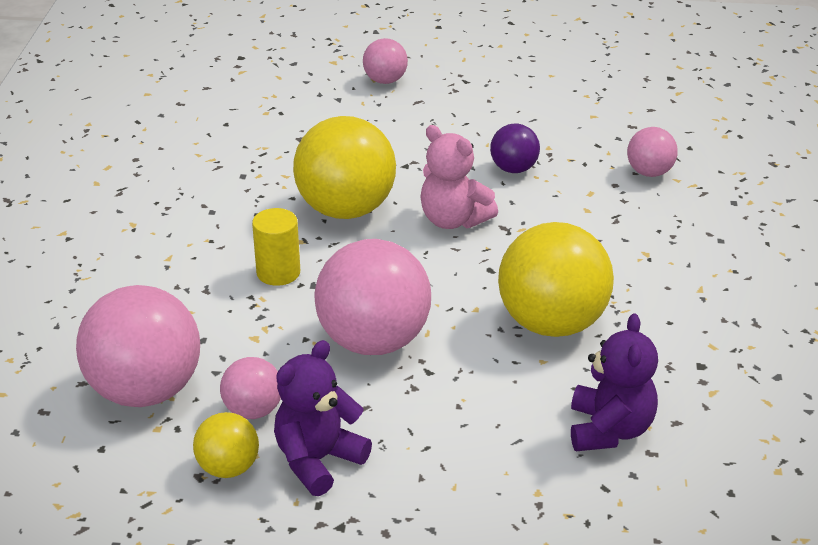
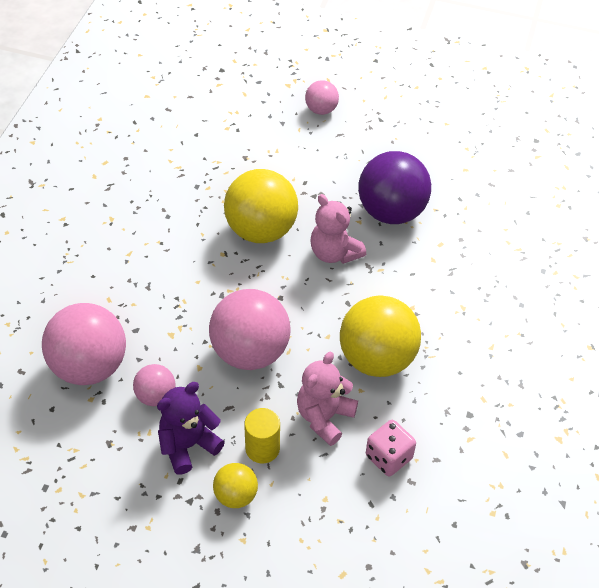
camera: 10 degrees right, 15 degrees up
yellow ball [193,412,259,478] -> yellow ball moved to [213,463,258,508]
yellow cylinder [252,208,300,286] -> yellow cylinder moved to [244,408,280,463]
purple ball [490,124,540,173] -> purple ball [358,151,431,224], size x1.97
purple teddy bear [571,313,658,451] -> pink dice [366,420,416,476]
pink ball [627,127,678,177] -> none
none -> pink teddy bear [297,352,358,446]

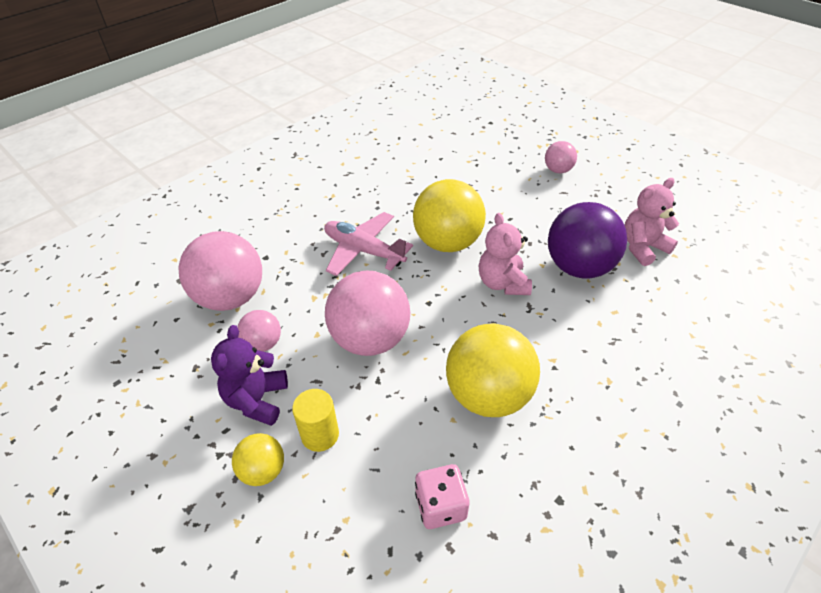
camera: 30 degrees right, 5 degrees down
purple teddy bear [157,382,225,475] -> purple teddy bear turned 75 degrees counterclockwise [211,325,288,426]
pink teddy bear [297,352,358,446] -> pink teddy bear moved to [625,178,679,266]
none -> pink plane [324,212,413,276]

